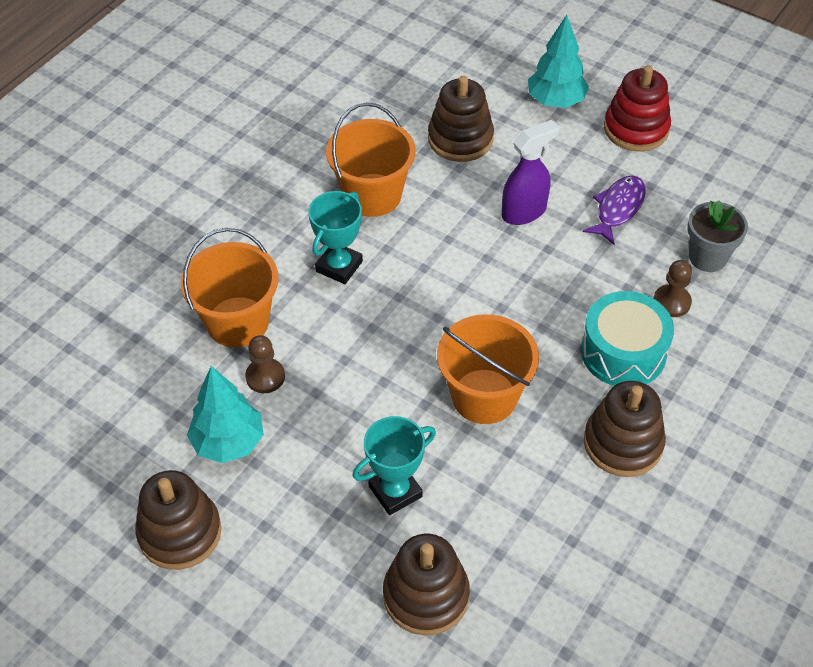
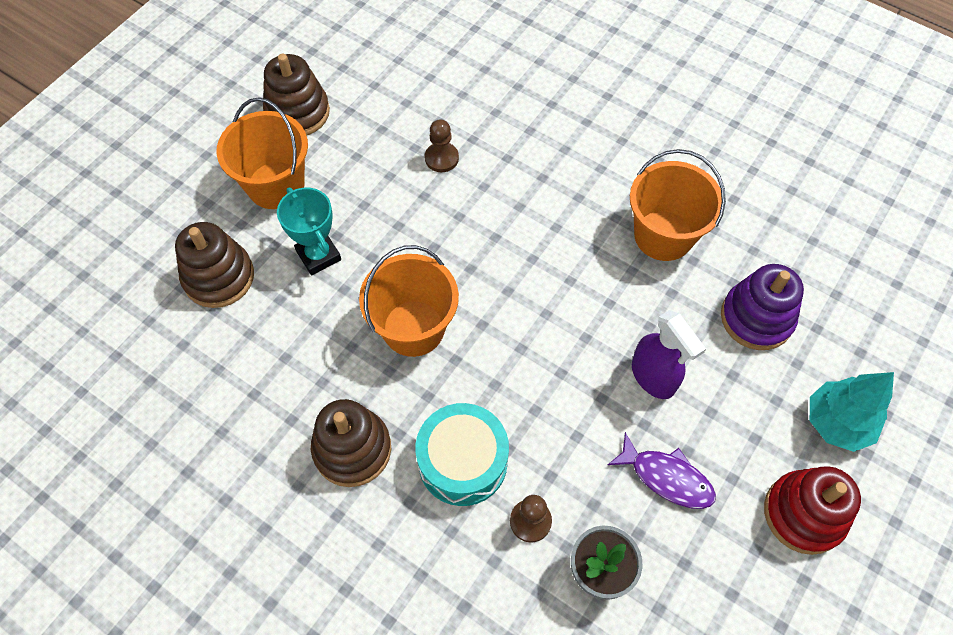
camera: 90 degrees right, 10 degrees up
orange bucket [181,228,279,347] -> orange bucket moved to [217,97,308,209]
turquoise tree [187,366,264,463] -> none
turquoise trophy [308,191,363,284] -> none
brown stacking toy [428,76,494,162] -> purple stacking toy [721,264,804,350]

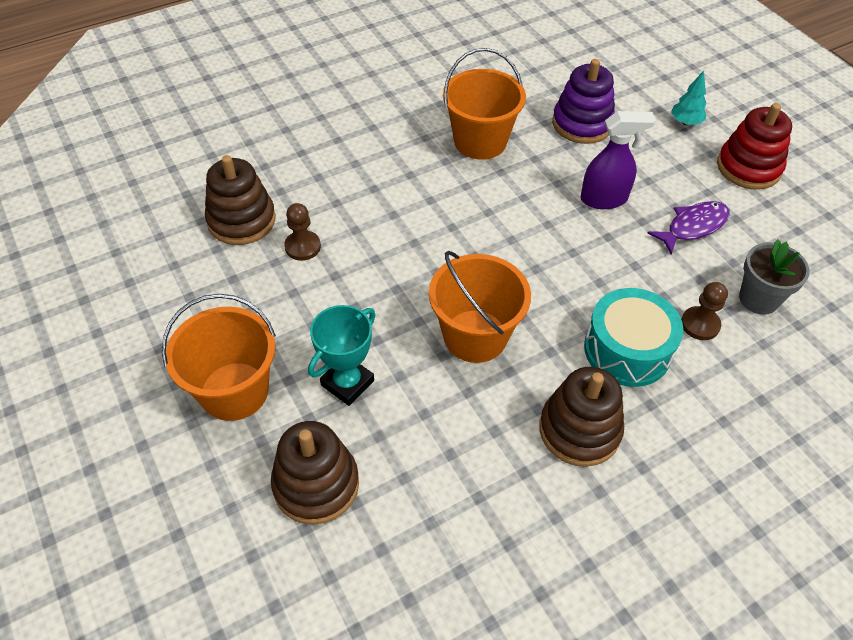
camera: 65 degrees left, 10 degrees down
brown stacking toy [263,54,330,136] -> brown stacking toy moved to [205,155,276,245]
turquoise trophy [277,188,341,275] -> turquoise trophy turned 45 degrees counterclockwise [308,305,375,406]
turquoise tree [810,372,894,452] -> turquoise tree [671,71,707,125], size x0.60

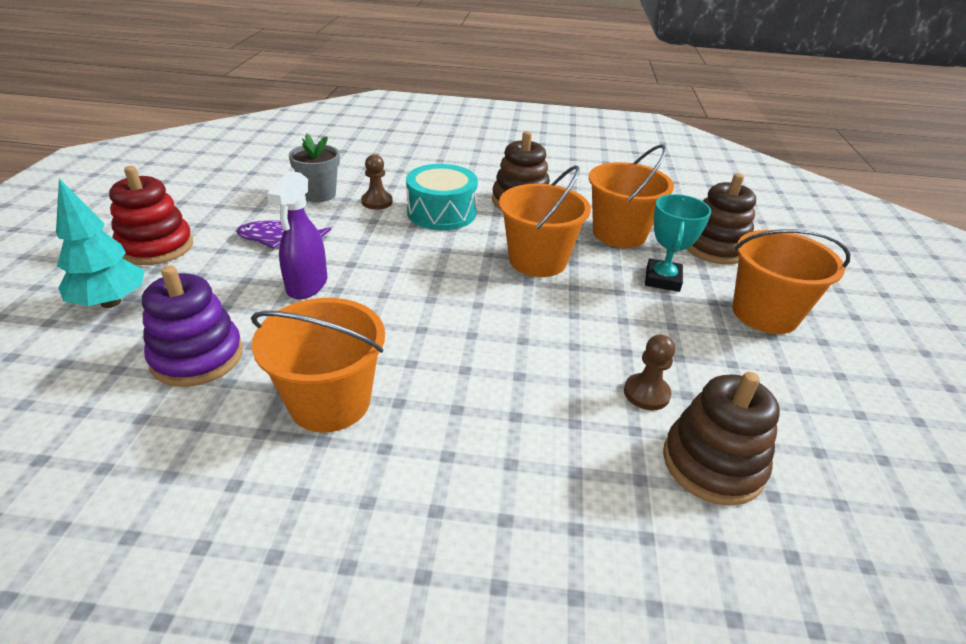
camera: 145 degrees left, 15 degrees down
turquoise trophy [308,305,375,406] -> turquoise trophy turned 60 degrees counterclockwise [645,194,711,292]
purple spray bottle [581,111,656,209] -> purple spray bottle turned 105 degrees counterclockwise [266,171,327,300]
turquoise tree [671,71,707,125] -> turquoise tree [56,179,145,308], size x1.66
none -> orange bucket [589,144,674,248]

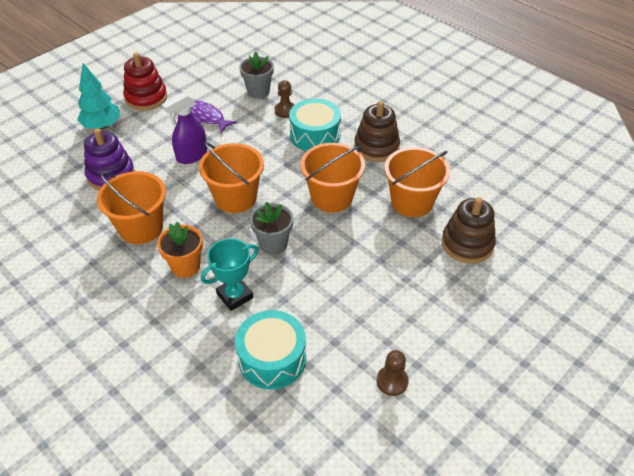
camera: 40 degrees right, 10 degrees up
brown pawn [624,334,675,410] -> brown pawn moved to [377,350,409,396]
turquoise trophy [645,194,711,292] -> turquoise trophy moved to [201,238,258,311]
brown stacking toy [663,372,780,506] -> turquoise drum [235,310,306,389]
orange bucket [732,229,851,334] -> orange bucket moved to [199,142,264,213]
none -> orange flower pot [157,222,203,278]
none -> grey flower pot [250,202,293,255]

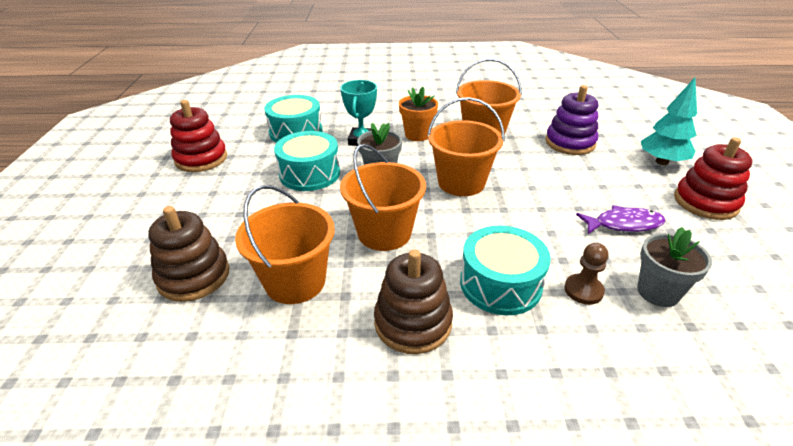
camera: 135 degrees right, 10 degrees down
purple spray bottle [162,92,207,164] -> none
brown pawn [377,350,409,396] -> red stacking toy [170,100,227,172]
none -> turquoise drum [274,131,340,191]

